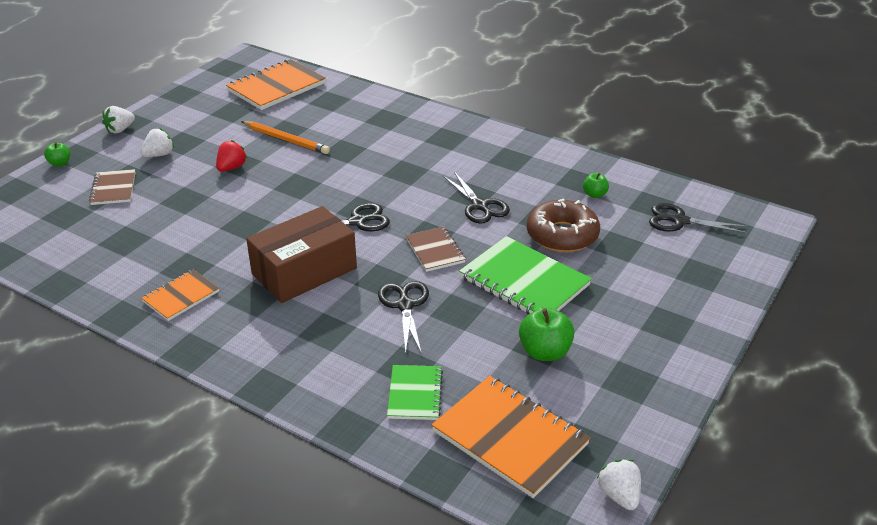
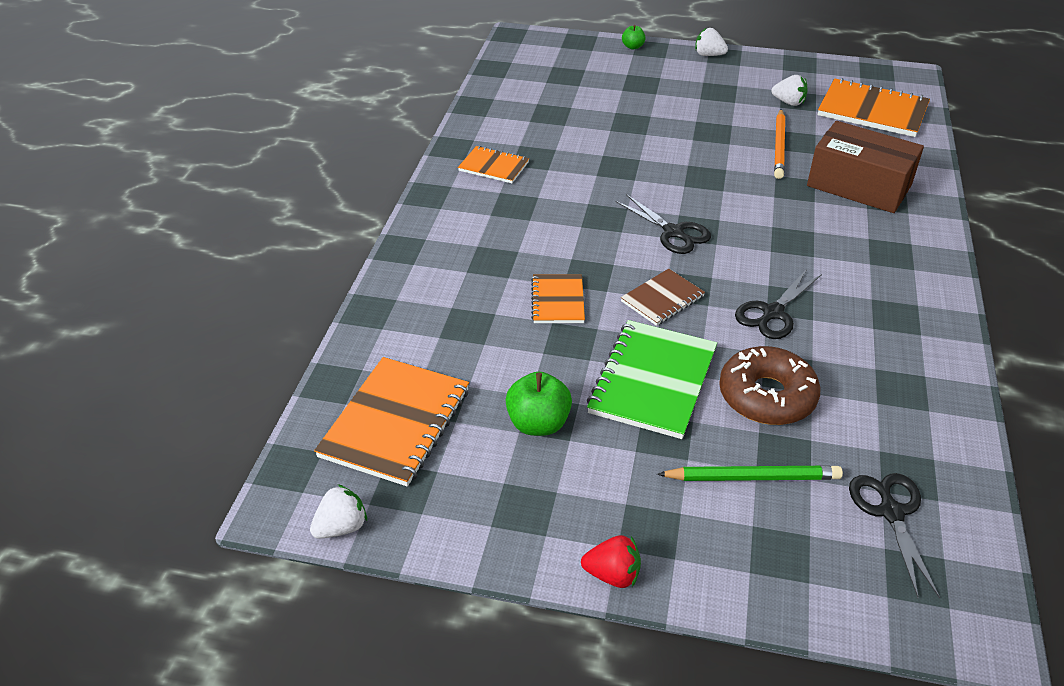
camera: 70 degrees right, 5 degrees up
brown notebook [89,169,135,205] -> none
white strawberry [140,128,174,157] -> white strawberry moved to [771,75,808,106]
red strawberry [216,140,247,172] -> red strawberry moved to [581,535,641,588]
brown box [246,206,357,303] -> brown box moved to [807,121,924,213]
black scissors [378,281,429,354] -> orange notebook [531,274,585,323]
green notebook [387,365,443,420] -> none
green apple [583,173,609,198] -> none
none -> green pencil [657,465,843,481]

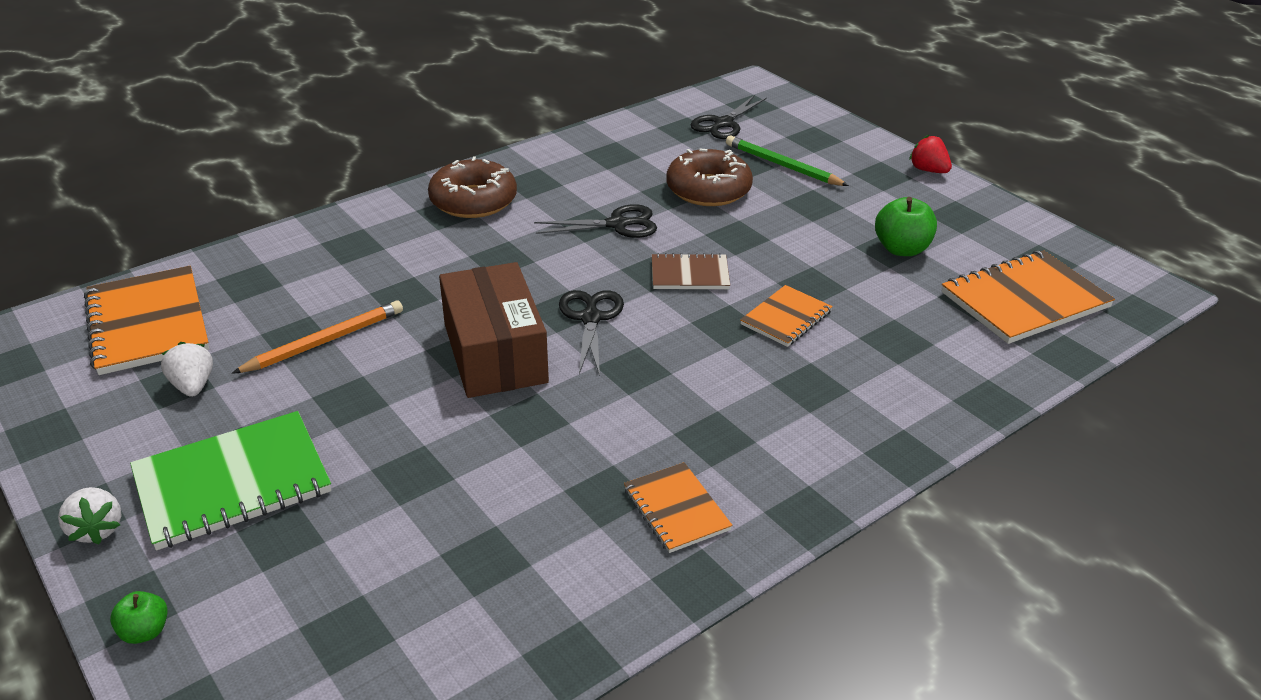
camera: 140 degrees left, 5 degrees down
white strawberry [310,484,367,539] -> none
green notebook [587,320,717,439] -> green notebook moved to [130,411,331,550]
brown box [807,121,924,213] -> brown box moved to [439,262,549,398]
none -> brown donut [428,156,517,218]

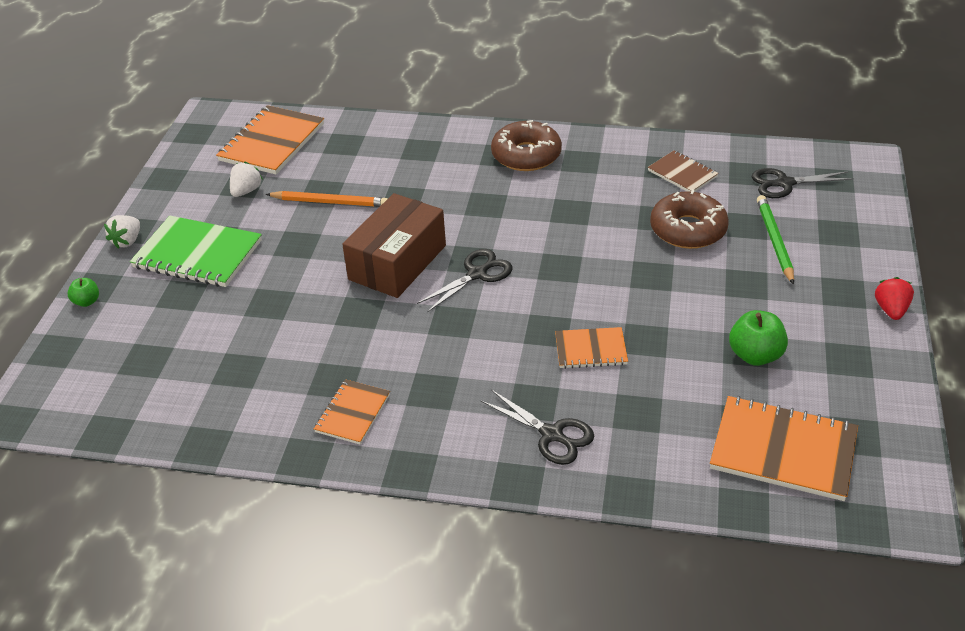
camera: 50 degrees right, 5 degrees up
black scissors [534,204,657,238] -> black scissors moved to [481,390,594,465]
brown notebook [652,253,730,289] -> brown notebook moved to [648,150,719,192]

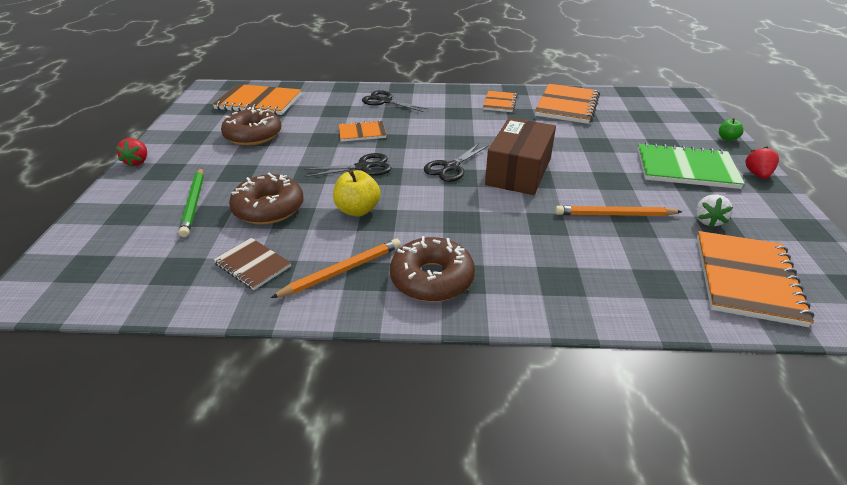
camera: 170 degrees right, 5 degrees down
white strawberry [104,215,140,249] -> red strawberry [745,146,779,179]
green apple [729,310,788,366] -> brown donut [221,107,282,146]
black scissors [752,168,854,198] -> black scissors moved to [304,153,391,177]
none -> orange pencil [271,239,401,298]
none -> yellow apple [333,170,381,216]
none -> orange notebook [535,84,600,124]

